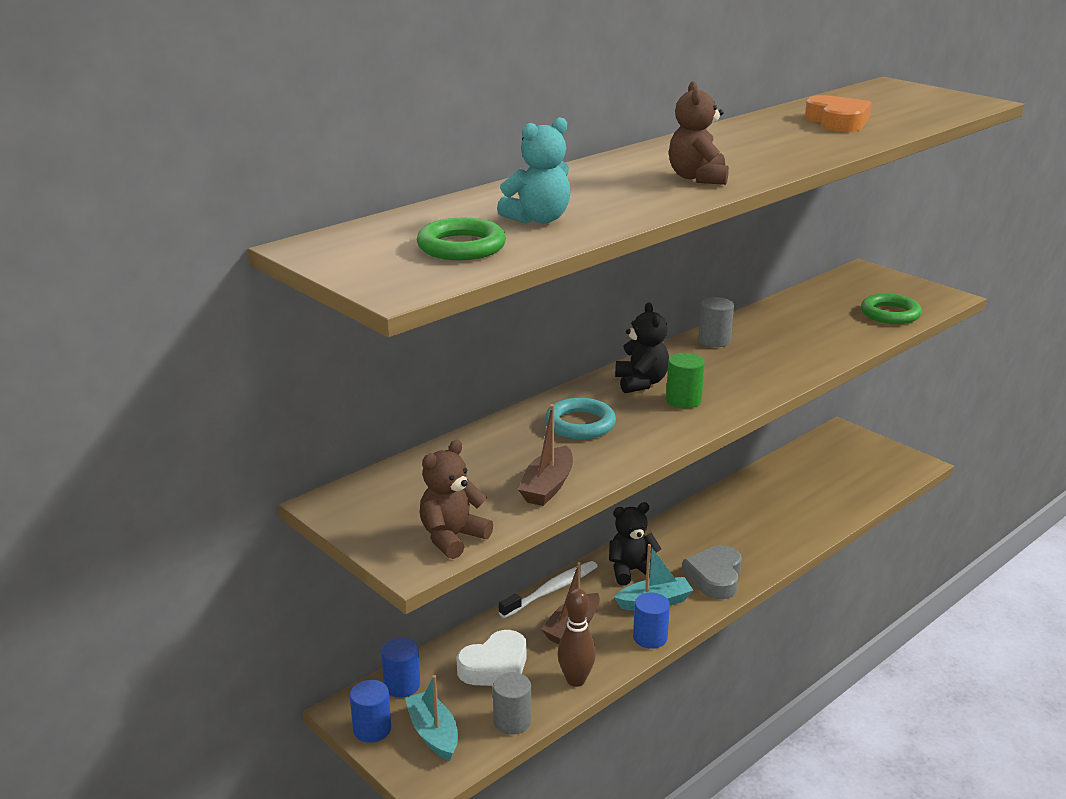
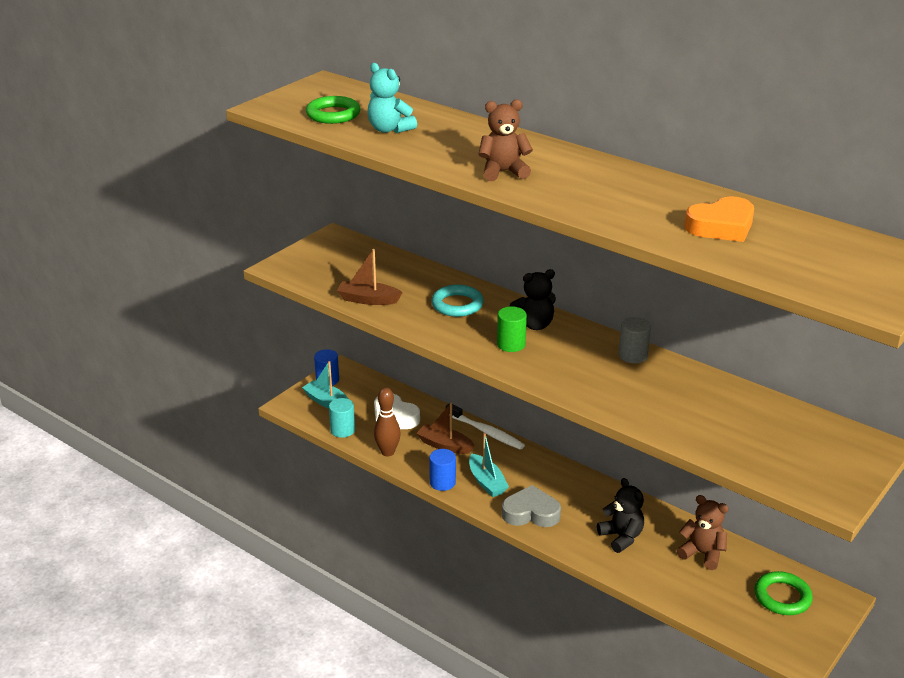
camera: 80 degrees right, 5 degrees up
blue cylinder [381,638,420,697] -> none
turquoise boat [405,675,458,761] -> turquoise boat turned 105 degrees counterclockwise [302,361,348,409]
brown teddy bear [419,440,493,559] -> brown teddy bear moved to [677,495,729,570]
grey cylinder [493,672,531,735] -> turquoise cylinder [329,398,355,438]
black teddy bear [609,502,661,586] -> black teddy bear moved to [597,478,644,553]
green ring [861,294,922,324] -> green ring moved to [754,571,813,615]

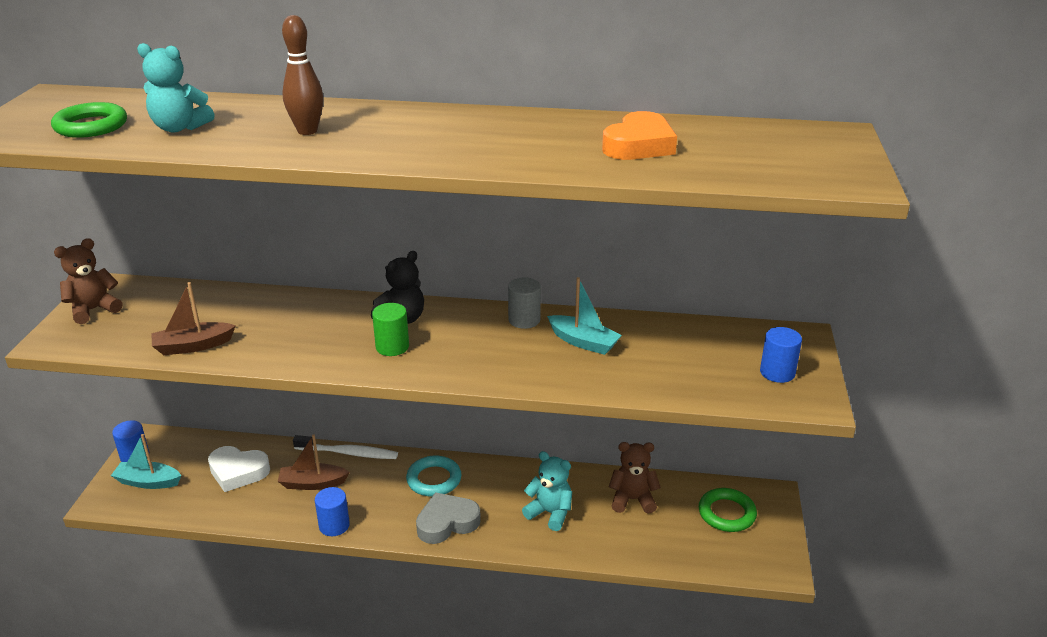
camera: 30 degrees left, 0 degrees up
turquoise cylinder [329,398,355,438] -> none
brown bowling pin [374,388,401,457] -> brown bowling pin moved to [282,15,323,135]
turquoise ring [432,285,484,317] -> turquoise ring moved to [406,455,462,496]
turquoise boat [469,433,509,497] -> turquoise boat moved to [547,277,622,355]
brown teddy bear [478,99,533,181] -> brown teddy bear moved to [54,238,122,324]
black teddy bear [597,478,644,553] -> turquoise teddy bear [522,451,572,531]
none -> blue cylinder [760,327,802,383]

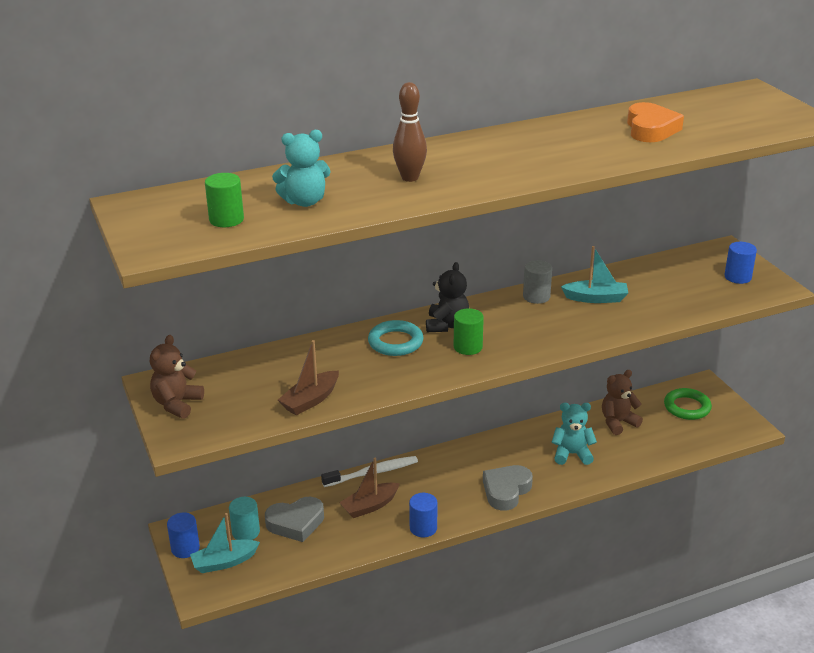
camera: 30 degrees left, 0 degrees up
green ring [51,102,127,138] -> green cylinder [205,173,244,227]
white heart [208,446,270,492] -> grey heart [265,497,324,542]
turquoise ring [406,455,462,496] -> turquoise ring moved to [368,320,424,356]
none -> turquoise cylinder [229,497,260,540]

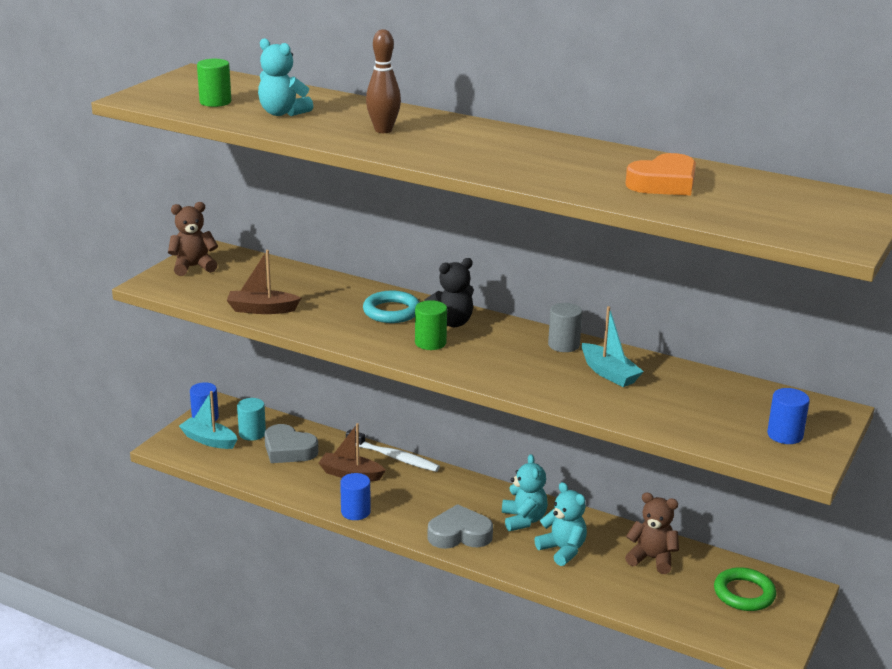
camera: 50 degrees right, 5 degrees down
none -> turquoise teddy bear [502,454,548,531]

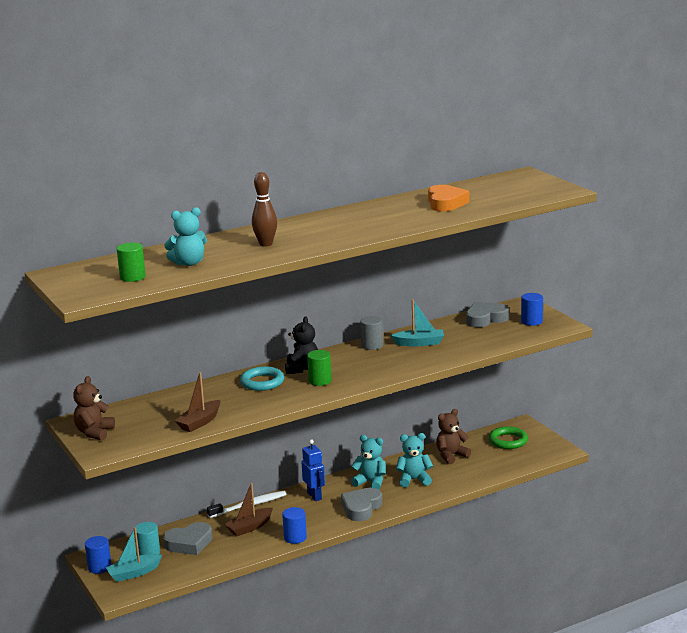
camera: 55 degrees left, 5 degrees down
none -> blue robot [302,439,325,501]
none -> grey heart [466,302,509,327]

